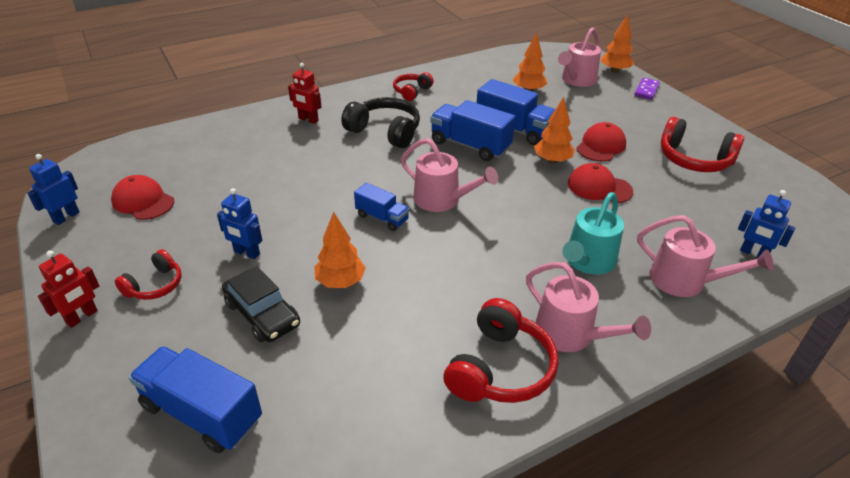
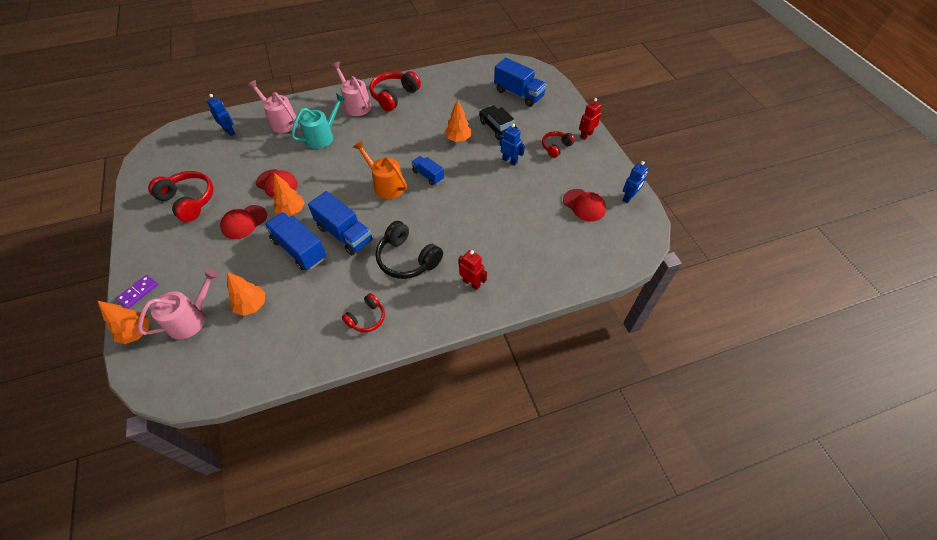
camera: 170 degrees left, 15 degrees up
pink watering can [401,138,498,212] -> orange watering can [353,141,407,199]

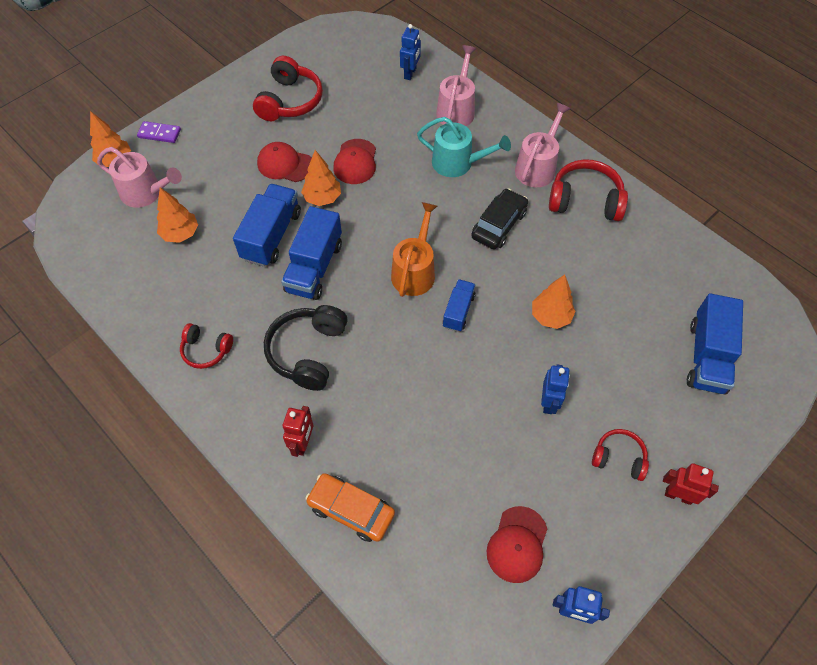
camera: 65 degrees right, 5 degrees up
black car [479,105,518,140] -> black car moved to [471,188,528,249]
none -> orange car [305,473,395,542]

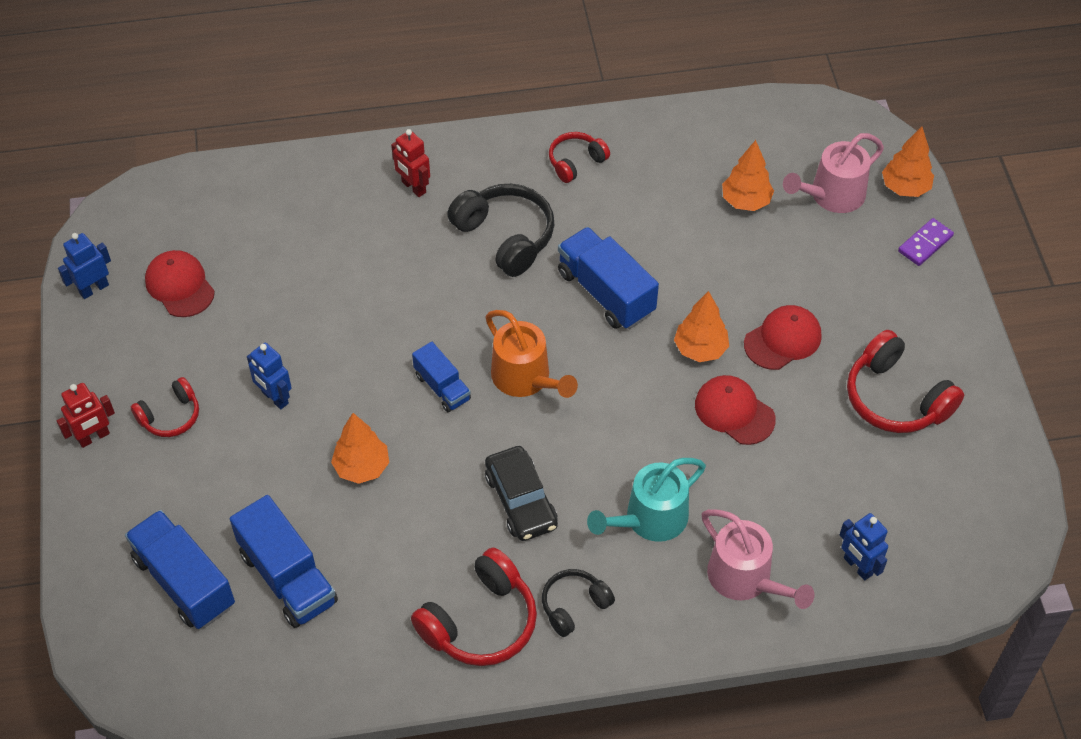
camera: 125 degrees right, 5 degrees down
blue truck [233,184,301,267] -> blue truck moved to [230,495,338,628]
orange car [305,473,395,542] -> none
pink watering can [515,103,571,187] -> black headphones [542,569,615,637]

